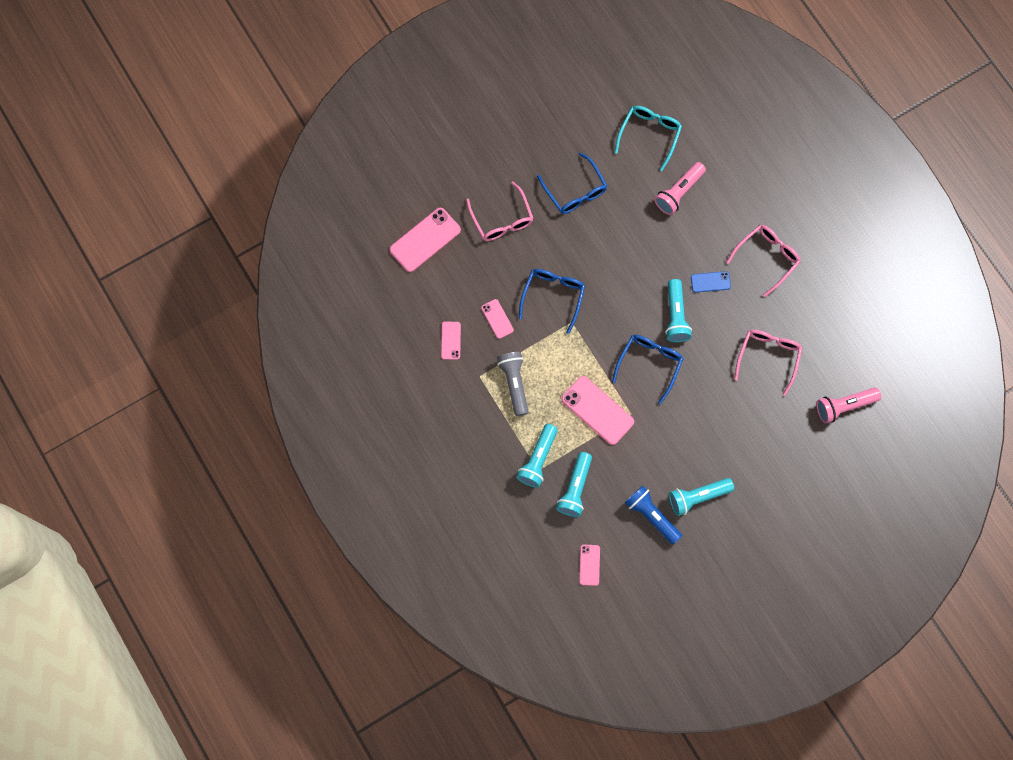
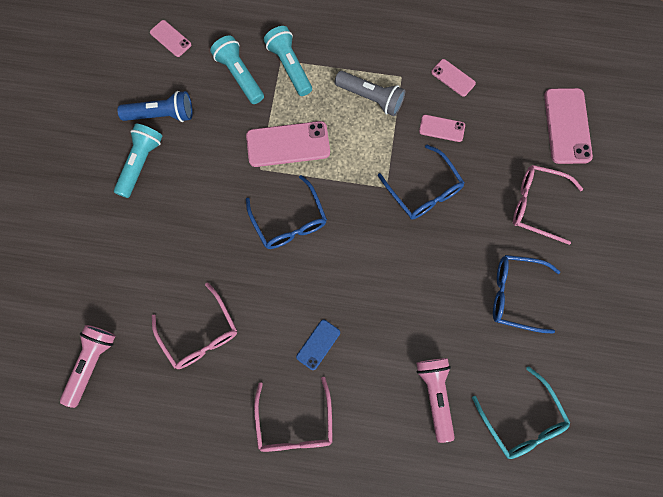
camera: 130 degrees right, 0 degrees up
turquoise flashlight [665,279,692,342] -> none

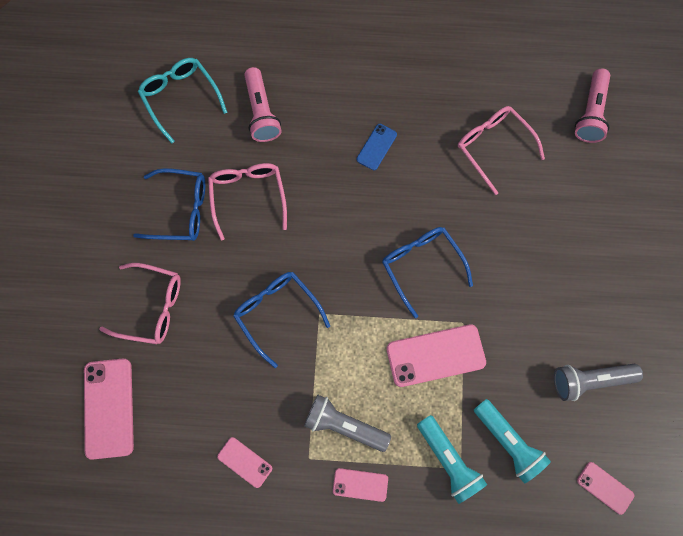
camera: 175 degrees right, 0 degrees up
turquoise flashlight [114,123,163,198] -> none
blue flashlight [117,91,193,122] -> grey flashlight [554,364,643,401]
pink glasses [254,377,333,452] -> pink glasses moved to [208,163,287,241]
pink phone [419,115,465,142] -> pink phone moved to [333,468,388,502]

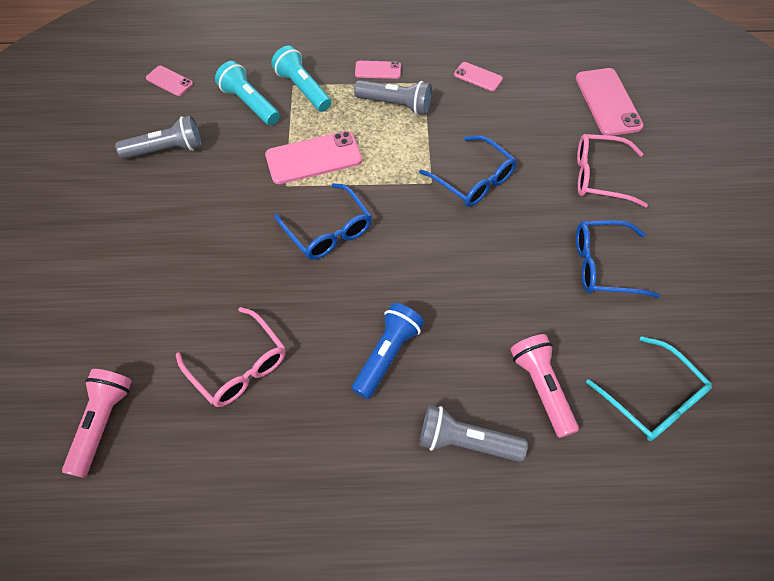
camera: 175 degrees right, 15 degrees down
pink glasses [208,163,287,241] -> none
blue phone [357,124,397,170] -> blue flashlight [352,303,424,399]
none -> grey flashlight [420,405,528,462]

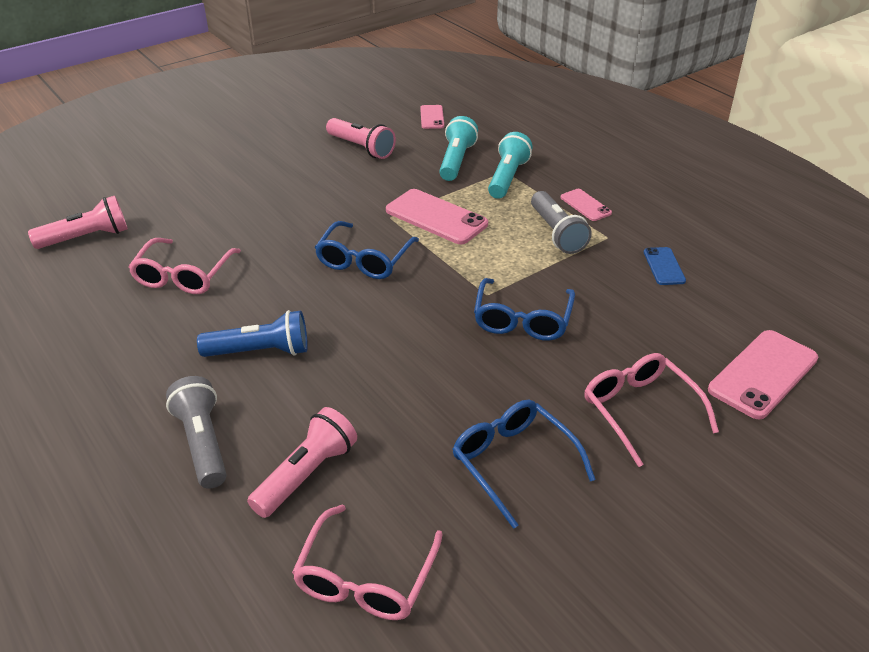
camera: 55 degrees right, 20 degrees down
grey flashlight [115,116,202,159] -> pink flashlight [326,118,396,159]
pink phone [454,62,503,91] -> blue phone [644,247,686,285]
turquoise glasses [586,336,712,441] -> pink glasses [292,505,443,620]

